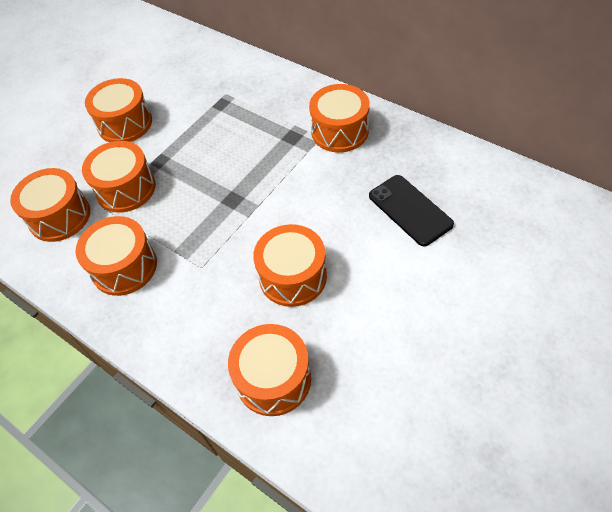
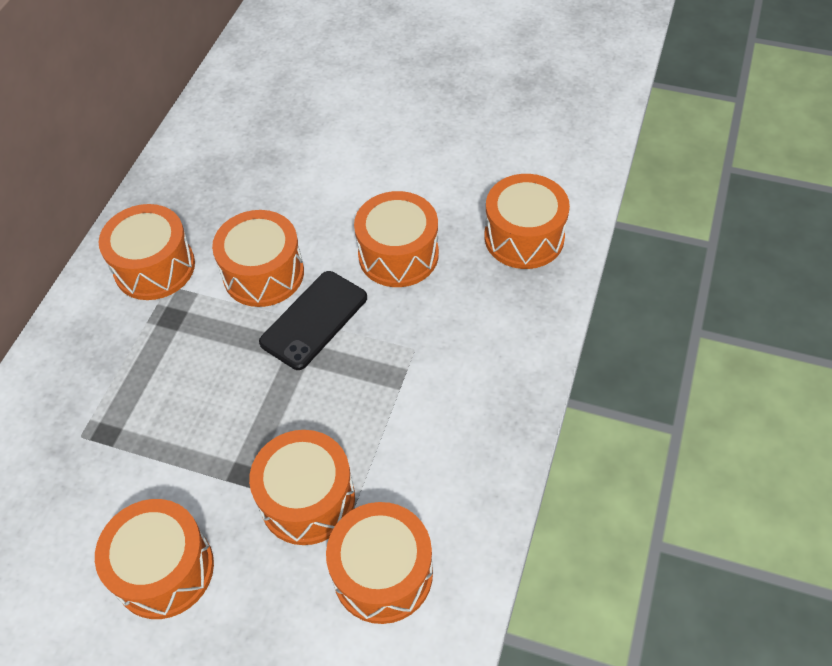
camera: 110 degrees left, 0 degrees up
orange drum [76,216,157,296] -> orange drum moved to [212,210,304,307]
black phone [369,175,454,247] -> black phone moved to [259,271,367,370]

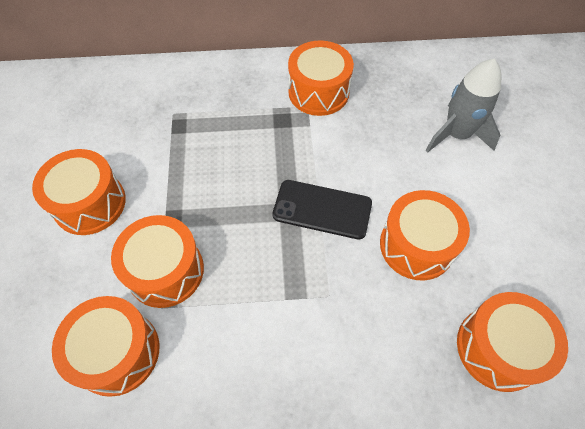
camera: 65 degrees right, 5 degrees up
orange drum [212,210,304,307] -> none
none -> grey rocket [426,59,501,152]

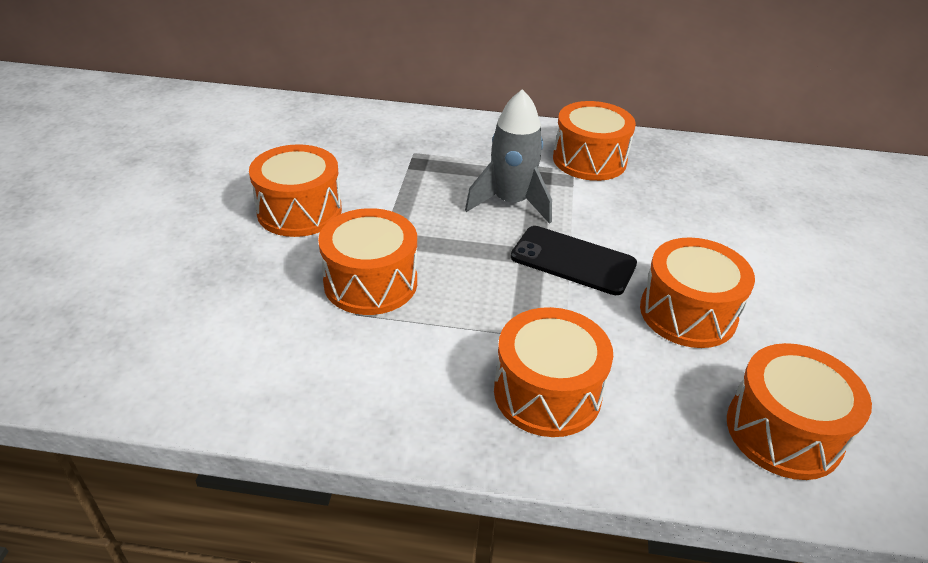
camera: 10 degrees right, 20 degrees down
orange drum [52,296,160,397] -> orange drum moved to [494,307,613,437]
grey rocket [426,59,501,152] -> grey rocket moved to [465,89,552,224]

